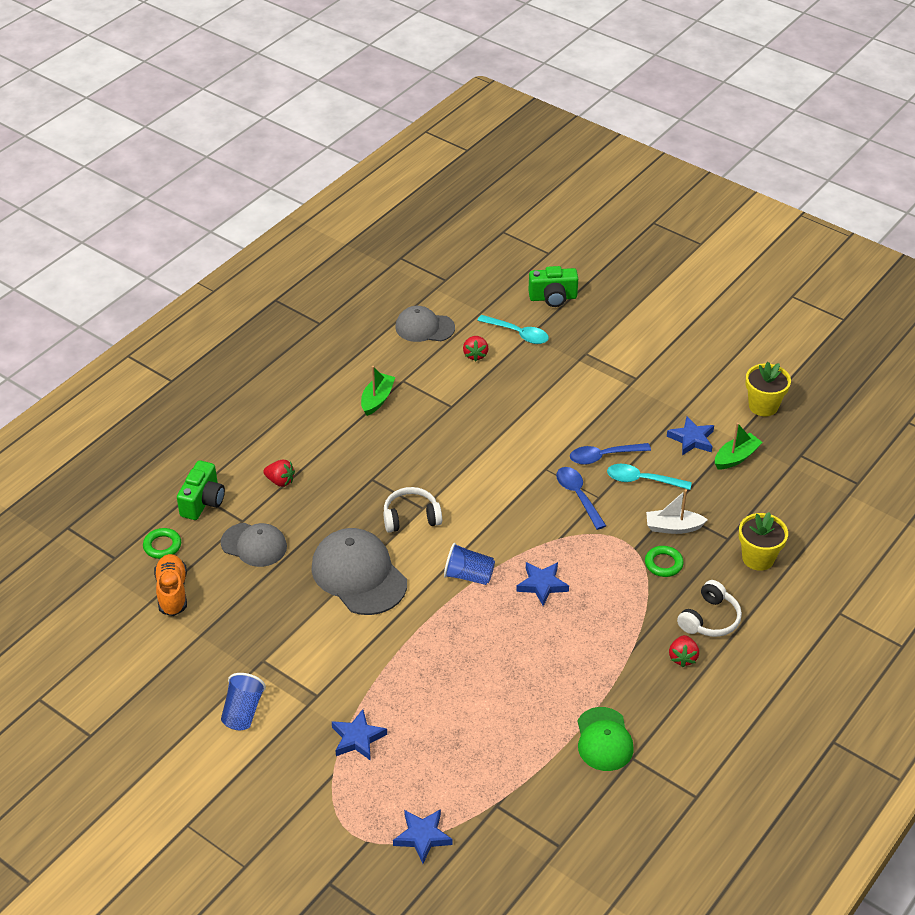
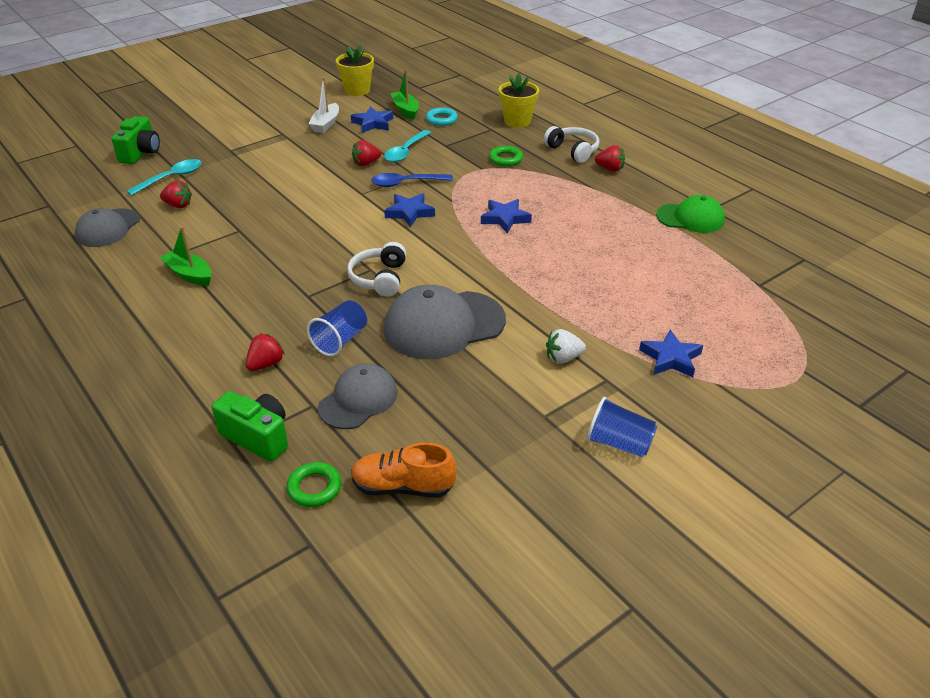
camera: 75 degrees left, 5 degrees down
blue star [393,809,453,864] -> blue star moved to [384,193,435,227]
blue cup [444,543,495,585] -> blue cup moved to [307,300,367,356]
blue spoon [570,443,651,465] -> red strawberry [352,140,381,166]
white boat [646,490,708,534] -> white boat moved to [308,77,339,133]
none -> turquoise ring [426,107,458,126]
none -> white strawberry [546,329,586,364]

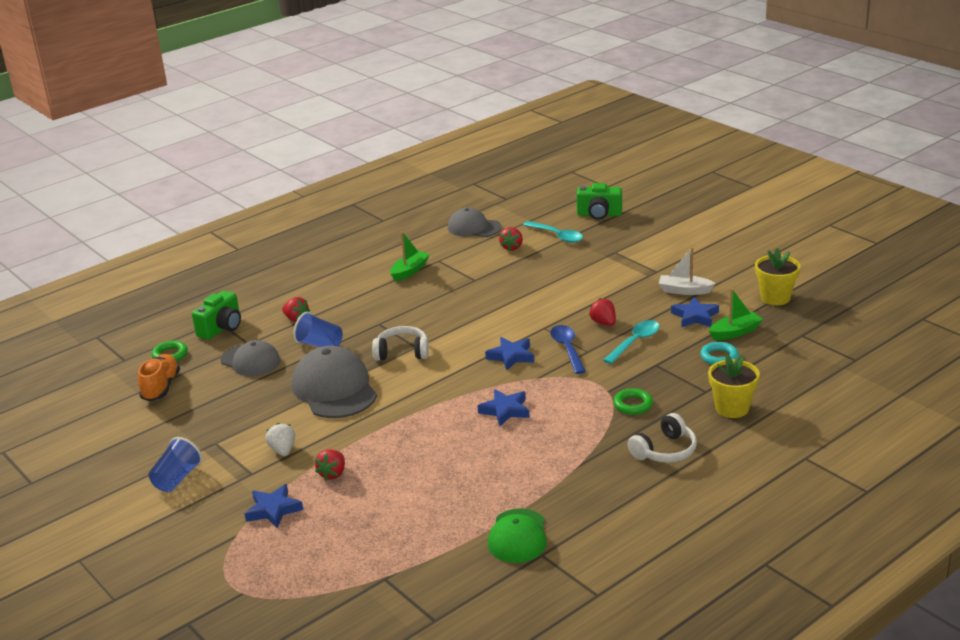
camera: 90 degrees right, 10 degrees down
turquoise spoon [384,130,431,162] -> turquoise spoon turned 105 degrees clockwise [603,320,660,364]
red strawberry [595,145,625,171] -> red strawberry moved to [315,449,345,480]

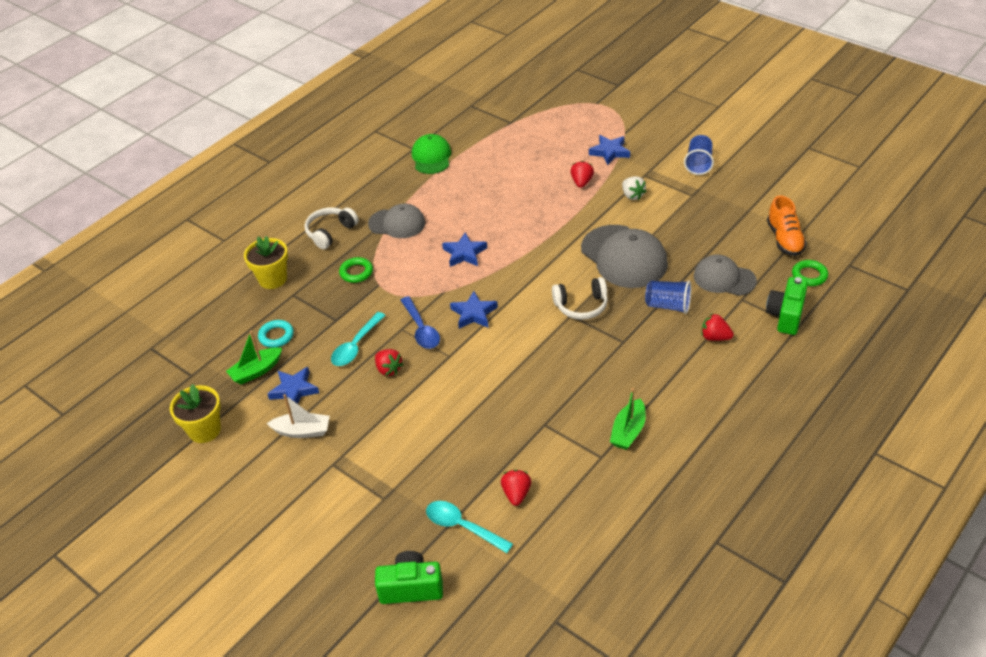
camera: 170 degrees right, 15 degrees up
grey cap [448,208,502,237] -> grey cap moved to [368,204,426,238]

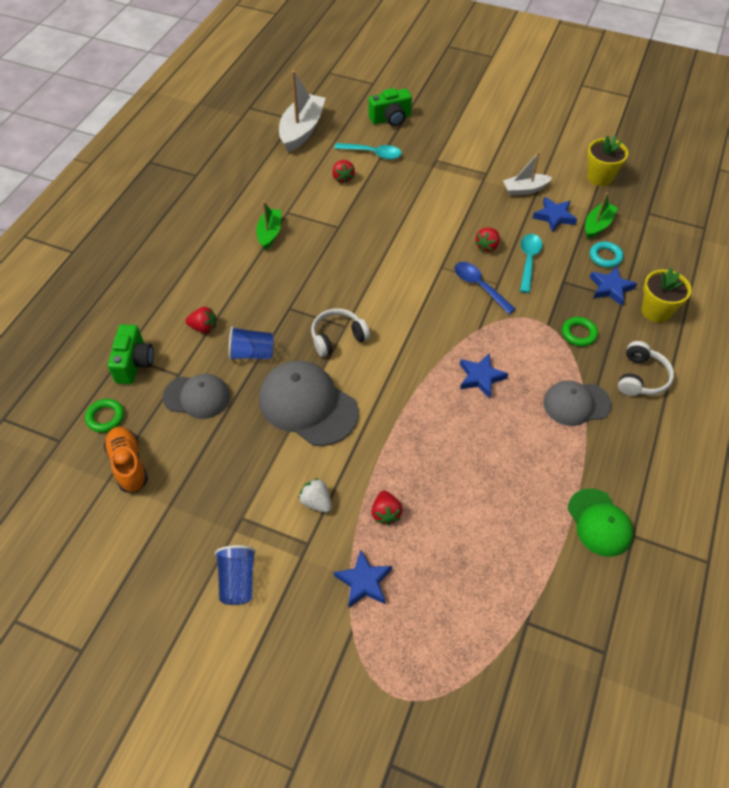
camera: 160 degrees right, 10 degrees up
red strawberry [375,349,403,376] -> red strawberry turned 90 degrees counterclockwise [475,228,500,252]
blue star [450,291,498,329] -> blue star moved to [589,267,637,306]
none -> white boat [279,70,326,152]

